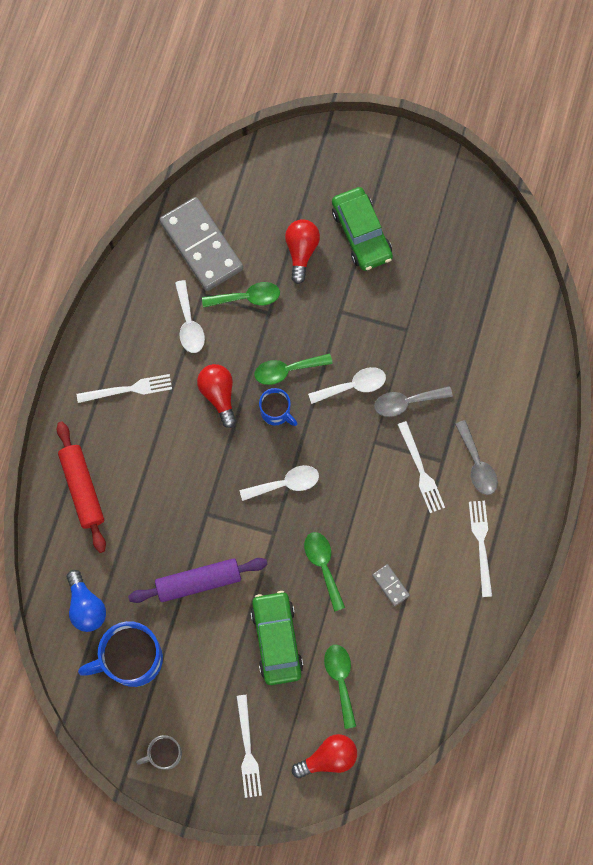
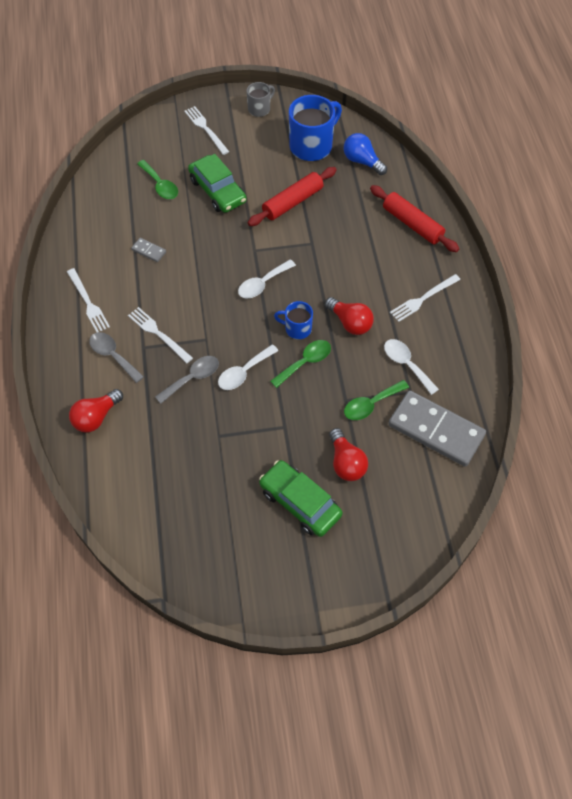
camera: 155 degrees right, 15 degrees down
purple rolling pin [128,558,268,603] -> red rolling pin [248,167,337,226]
red light bulb [292,734,357,778] -> red light bulb moved to [69,389,123,432]
green spoon [304,532,345,612] -> none

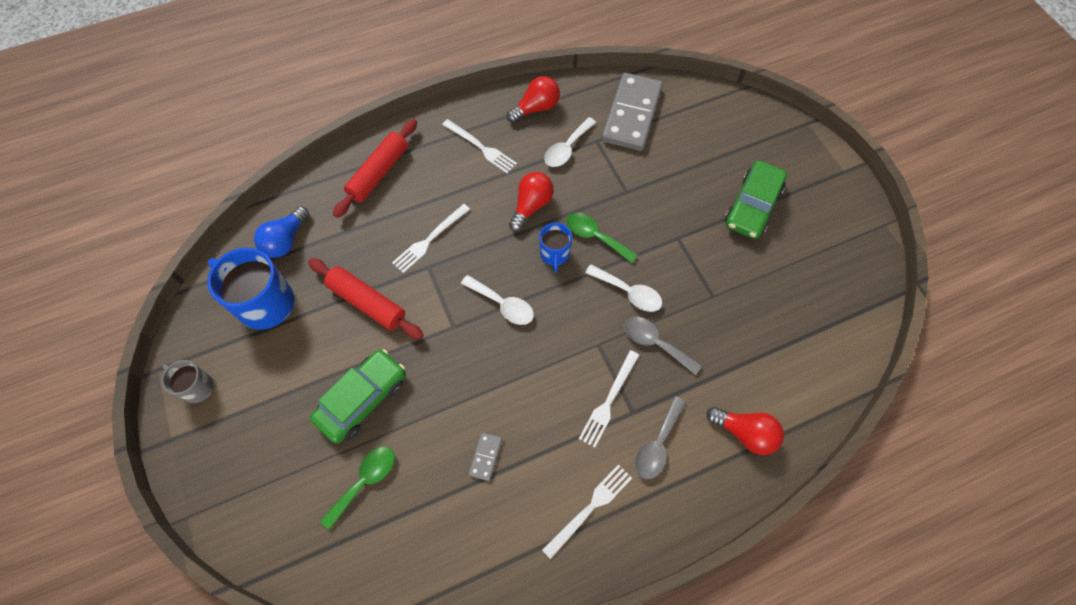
camera: 105 degrees left, 5 degrees up
white fork [184,106,229,155] -> white fork moved to [392,204,470,273]
red light bulb [329,428,368,481] -> red light bulb moved to [507,76,560,123]
green spoon [344,380,409,420] -> none

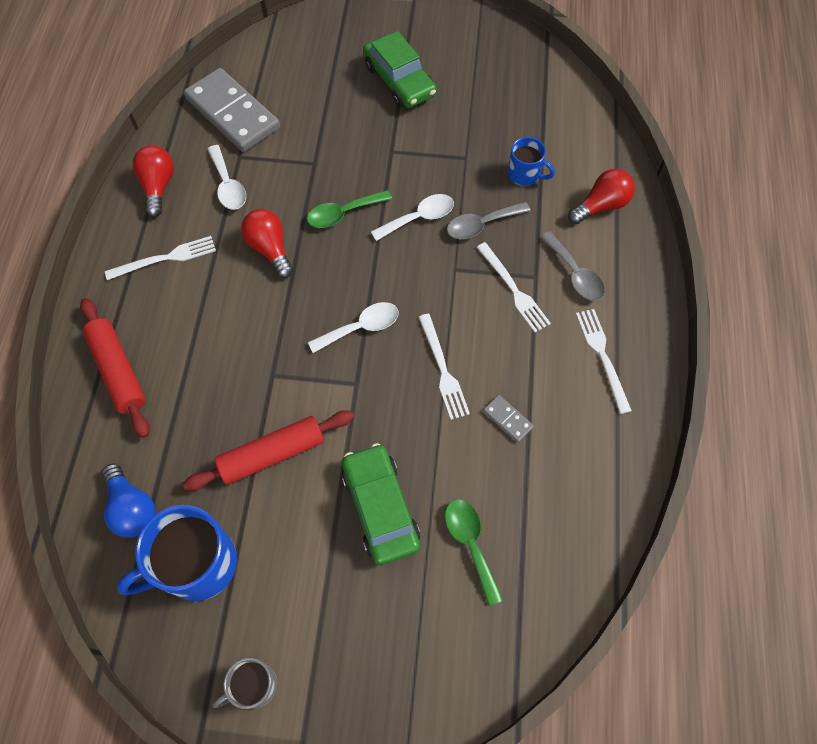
camera: 60 degrees left, 0 degrees up
white fork [392,204,470,273] -> white fork moved to [419,314,470,420]
blue mug [539,223,572,272] -> blue mug moved to [508,137,555,186]

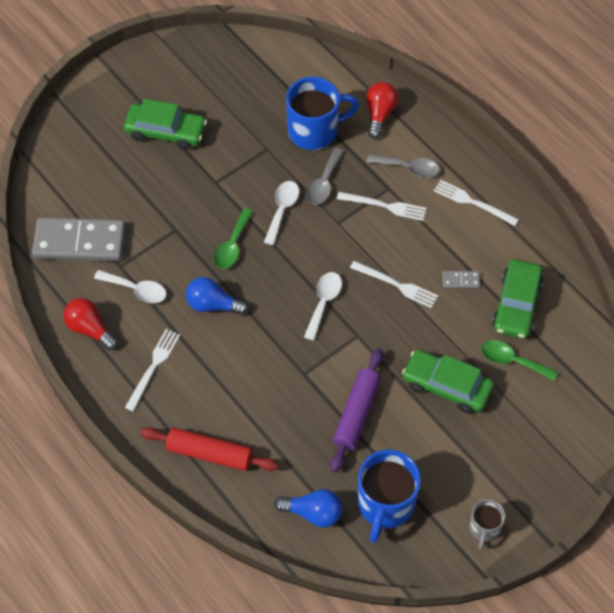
camera: 45 degrees left, 5 degrees down
red rolling pin [183,410,354,491] -> purple rolling pin [331,348,383,472]
red light bulb [241,209,293,278] -> blue light bulb [186,277,248,315]
blue mug [508,137,555,186] -> blue mug [286,77,359,150], size x1.85
none -> green car [492,259,544,339]

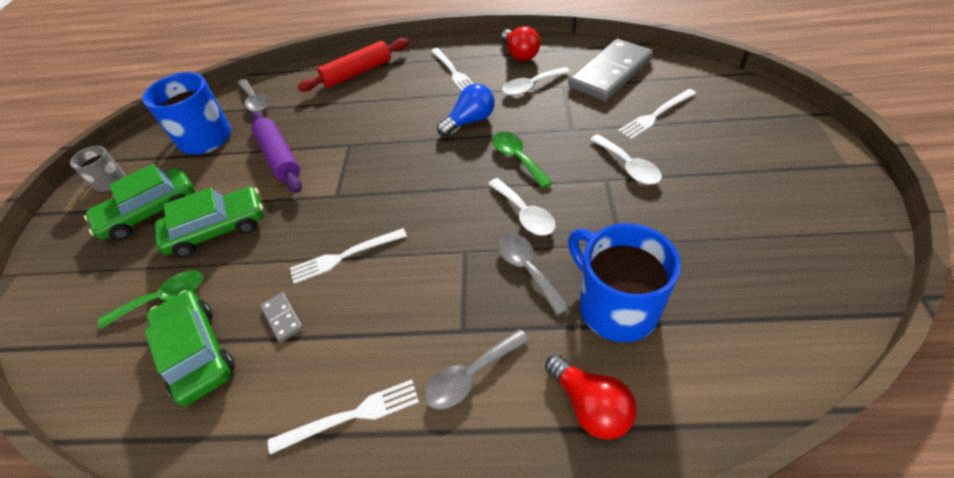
camera: 135 degrees right, 10 degrees down
red light bulb [63,298,118,350] -> red light bulb turned 75 degrees clockwise [501,26,540,61]
green car [124,99,207,150] -> green car moved to [84,164,195,240]
blue light bulb [275,489,343,528] -> grey spoon [237,79,269,112]
blue mug [286,77,359,150] -> blue mug turned 120 degrees clockwise [568,223,681,342]
white spoon [304,272,342,341] -> white spoon moved to [590,134,662,184]
white fork [337,192,426,221] -> white fork moved to [618,89,696,139]
grey domino [442,271,480,288] -> grey domino turned 75 degrees counterclockwise [260,292,303,343]

